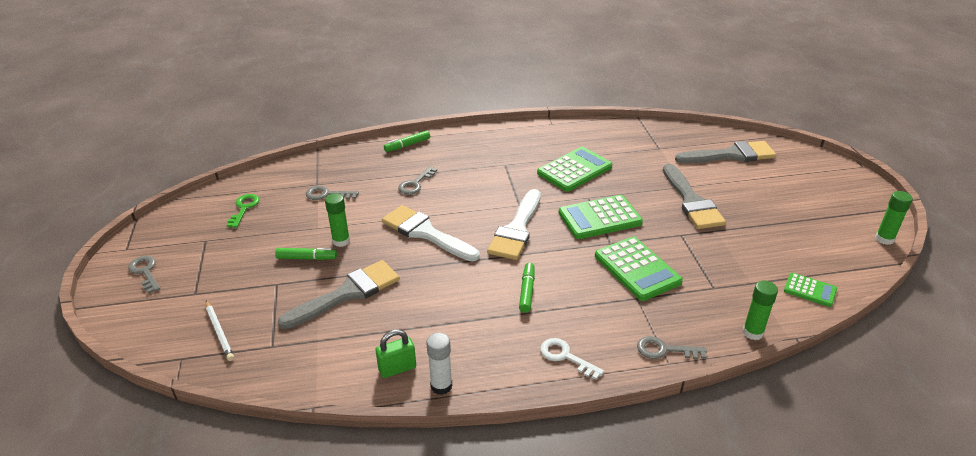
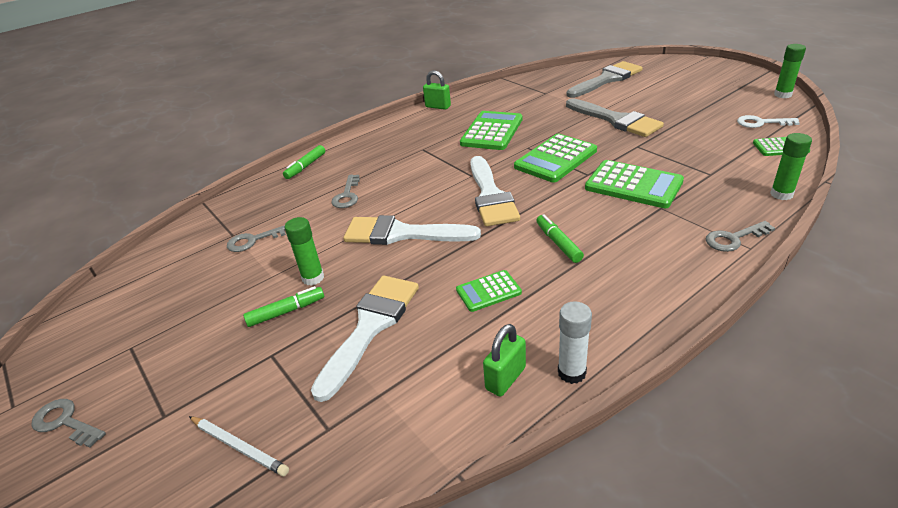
camera: 25 degrees left, 0 degrees up
green key [227,194,260,228] -> none
grey brush [278,260,400,329] -> white brush [311,276,419,402]
white key [540,338,604,380] -> white key moved to [737,115,800,128]
none -> green padlock [423,70,451,110]
none -> green calculator [456,270,522,312]

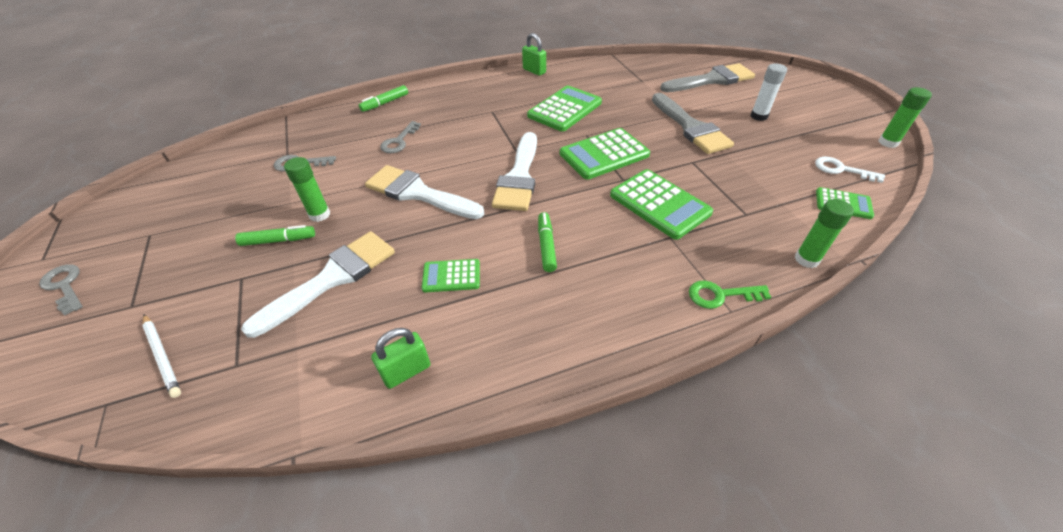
camera: 15 degrees right, 10 degrees up
white glue stick [558,301,592,384] -> white glue stick moved to [750,63,787,121]
grey key [706,221,775,252] -> green key [689,280,771,309]

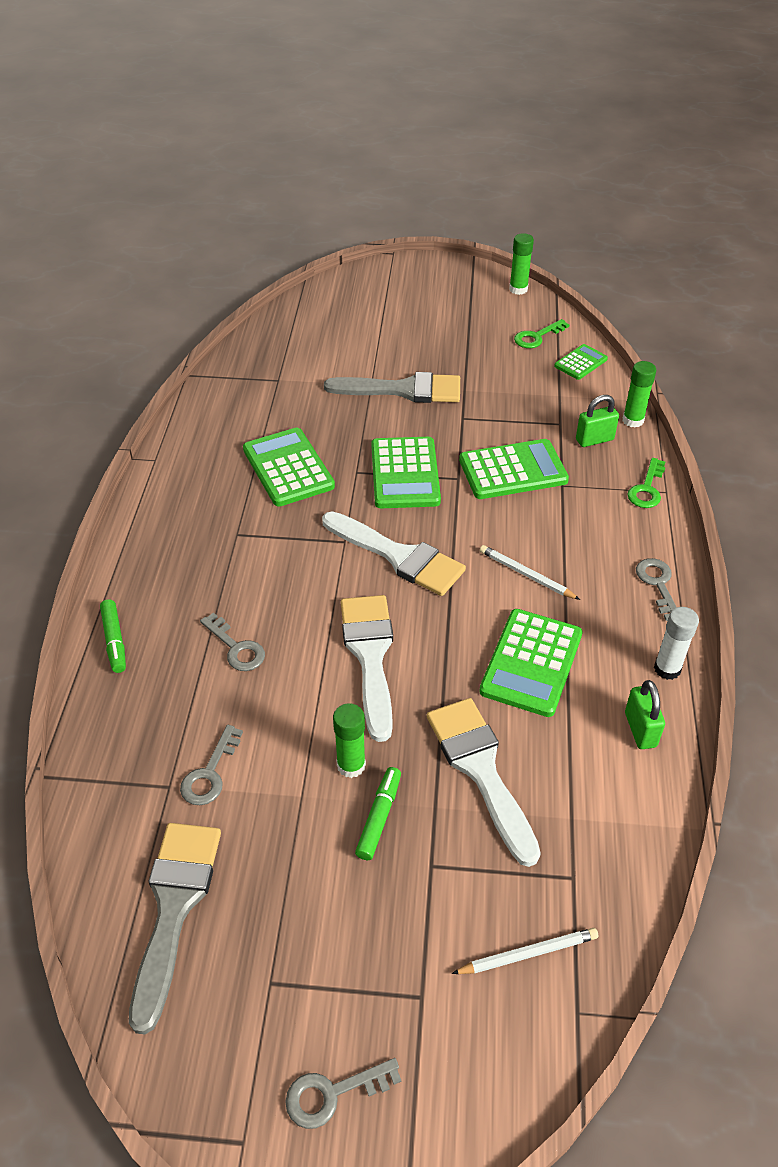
camera: 65 degrees left, 0 degrees up
white brush [365,165,484,219] -> white brush turned 120 degrees clockwise [341,595,393,742]
green calculator [422,259,480,292] -> green calculator [479,609,583,717], size x1.79
green padlock [522,33,546,76] -> green padlock moved to [576,395,619,447]
green marker [538,212,557,272] -> white pencil [480,545,580,600]
grey brush [660,63,755,92] -> grey brush moved to [129,823,221,1034]
white glue stick [750,63,787,121] -> white glue stick moved to [654,607,699,680]
white key [815,157,885,183] -> green key [514,319,569,348]
none -> grey key [636,558,677,621]

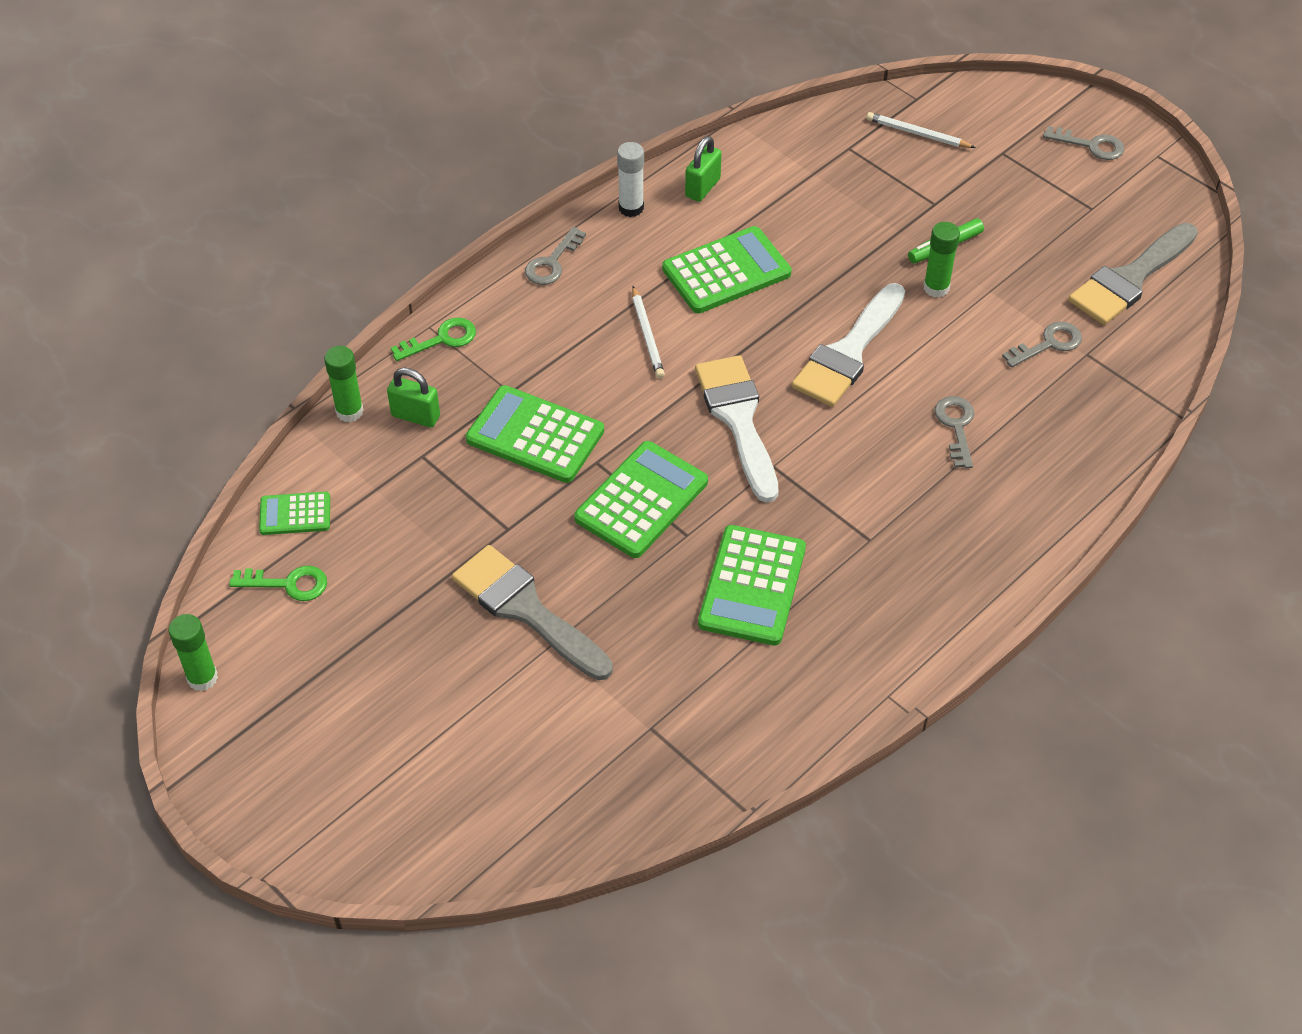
camera: 140 degrees left, 5 degrees up
green marker [100,599,126,673] -> none
white brush [427,698,541,867] -> none

